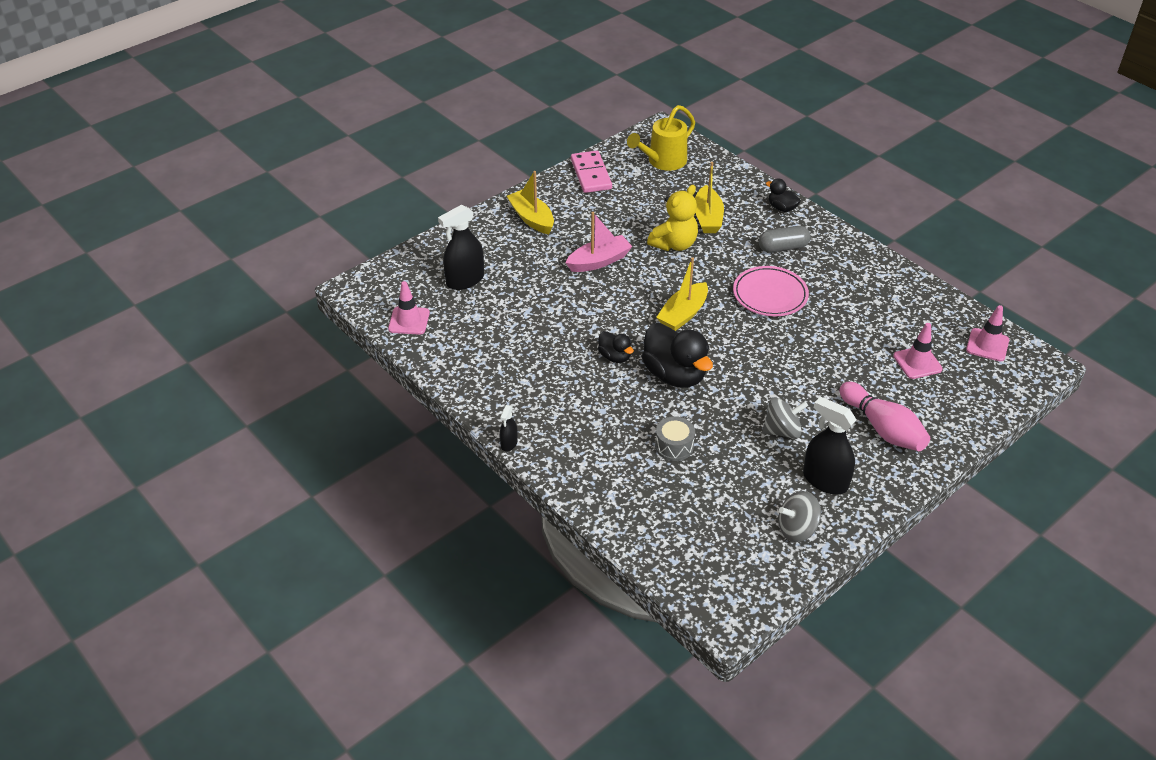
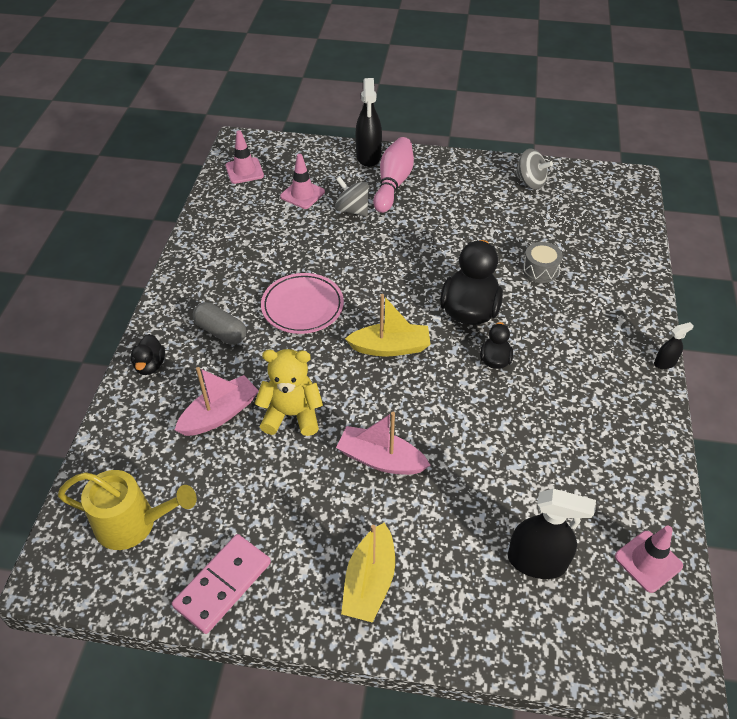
camera: 130 degrees left, 5 degrees up
yellow boat [695,162,724,233] -> pink boat [175,367,259,436]
grey spinning top [762,397,808,439] -> grey spinning top moved to [335,177,370,217]
black spray bottle [803,397,857,494] -> black spray bottle moved to [355,78,382,167]

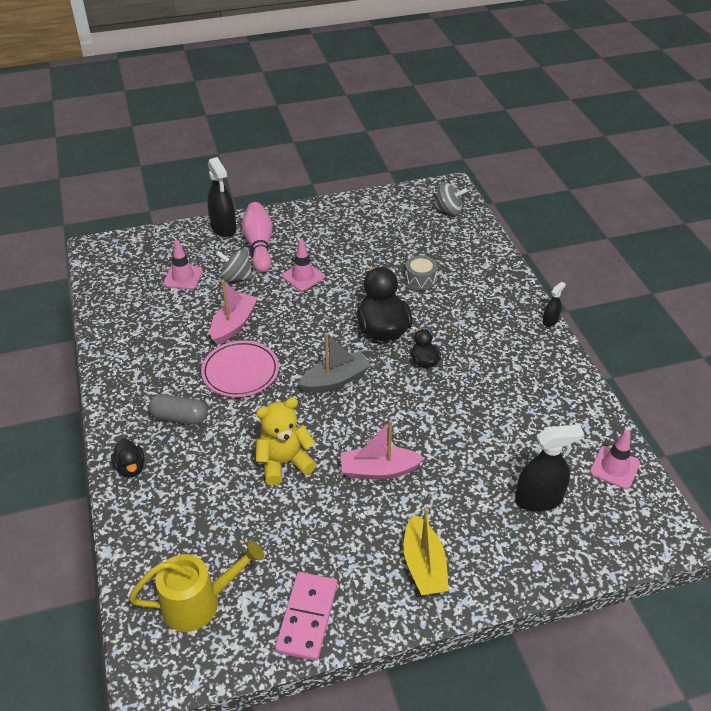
camera: 25 degrees left, 5 degrees down
pink boat [175,367,259,436] -> pink boat moved to [210,280,257,345]
pink traffic cone [225,130,264,184] -> pink traffic cone moved to [282,240,325,291]
yellow boat [345,294,431,357] -> grey boat [298,333,371,393]
grey spinning top [515,149,553,189] -> grey spinning top moved to [433,182,468,215]

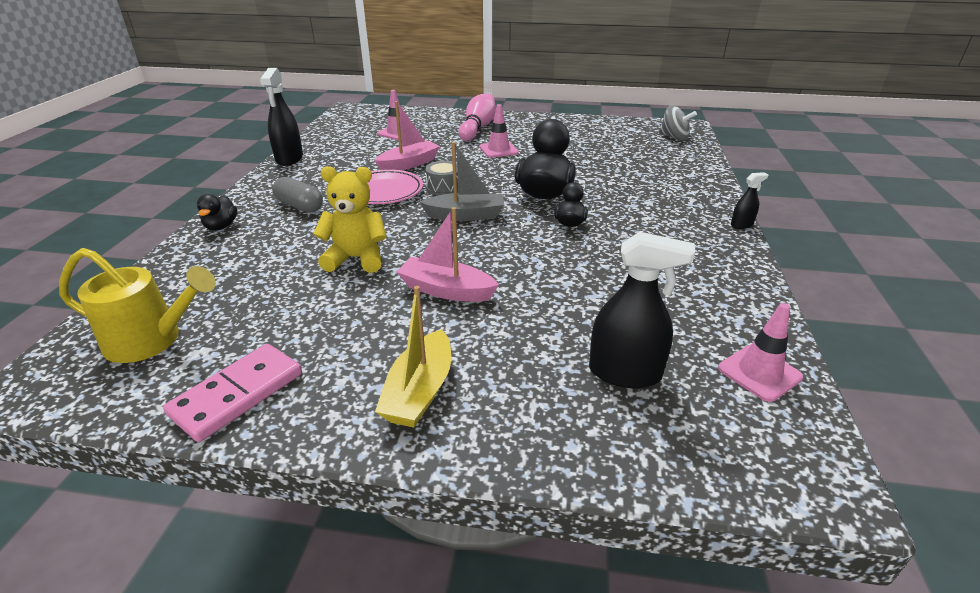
camera: 25 degrees right, 10 degrees down
black spray bottle [207,157,236,237] -> black spray bottle moved to [260,68,303,166]
grey spinning top [216,249,253,282] -> none
grey drum [405,255,438,291] -> grey drum moved to [425,161,458,196]

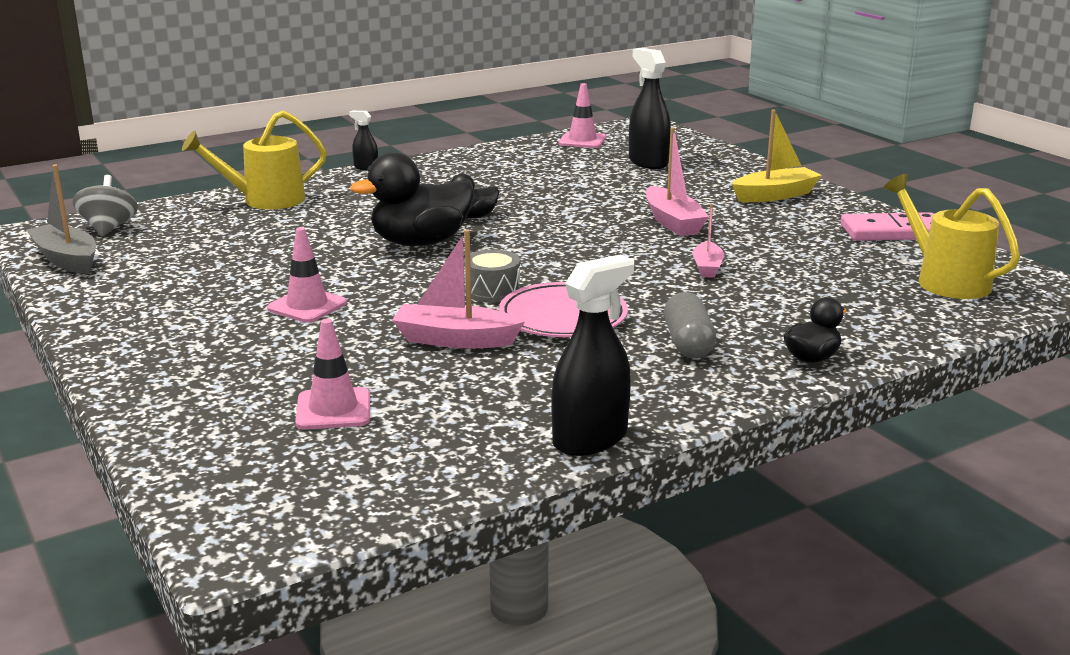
camera: 130 degrees left, 10 degrees down
yellow teddy bear [313,166,387,273] -> pink boat [693,204,724,278]
grey boat [419,142,504,221] -> grey boat moved to [27,164,96,274]
pink bowling pin [458,93,496,141] -> none
none -> yellow watering can [182,111,327,209]

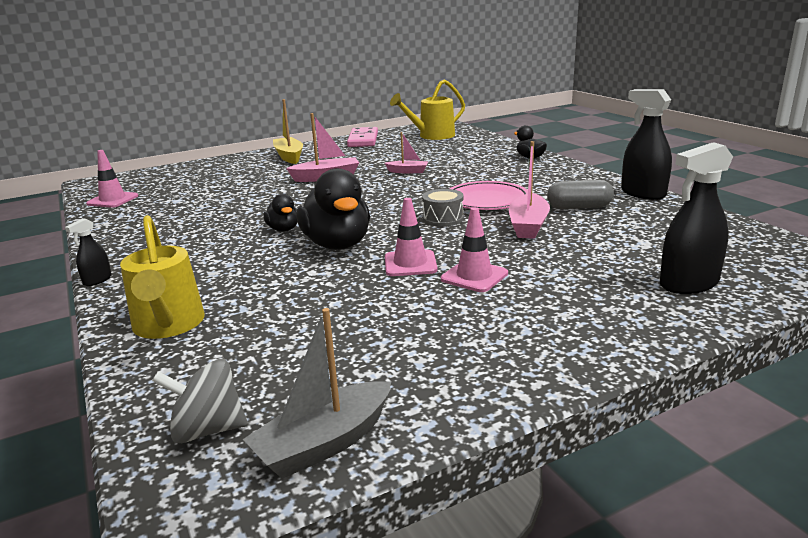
camera: 85 degrees left, 0 degrees up
pink traffic cone [295,319,370,430] -> pink traffic cone moved to [385,198,438,276]
black spray bottle [629,48,671,169] -> black spray bottle moved to [660,142,733,294]
grey capsule [664,292,716,358] -> grey capsule moved to [547,180,614,209]

